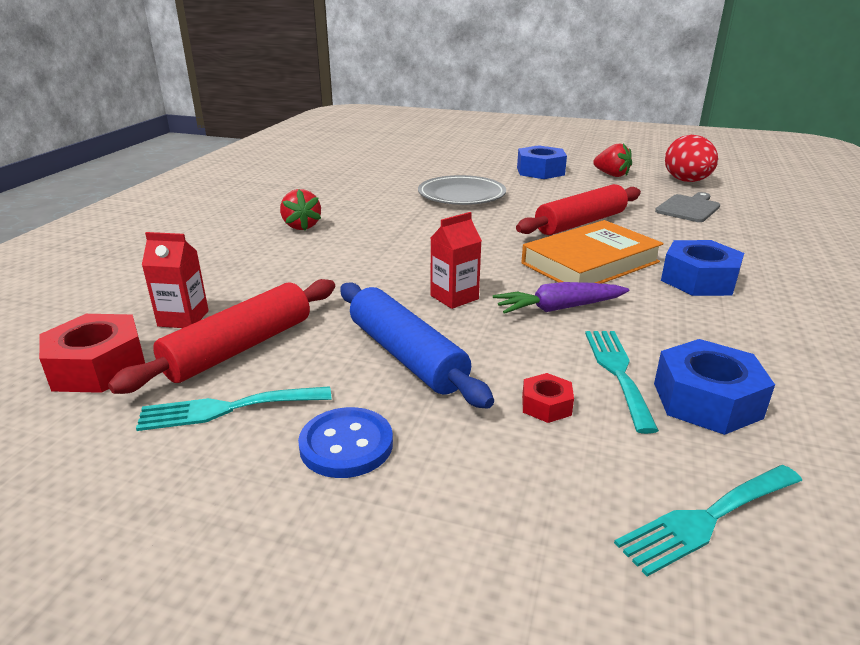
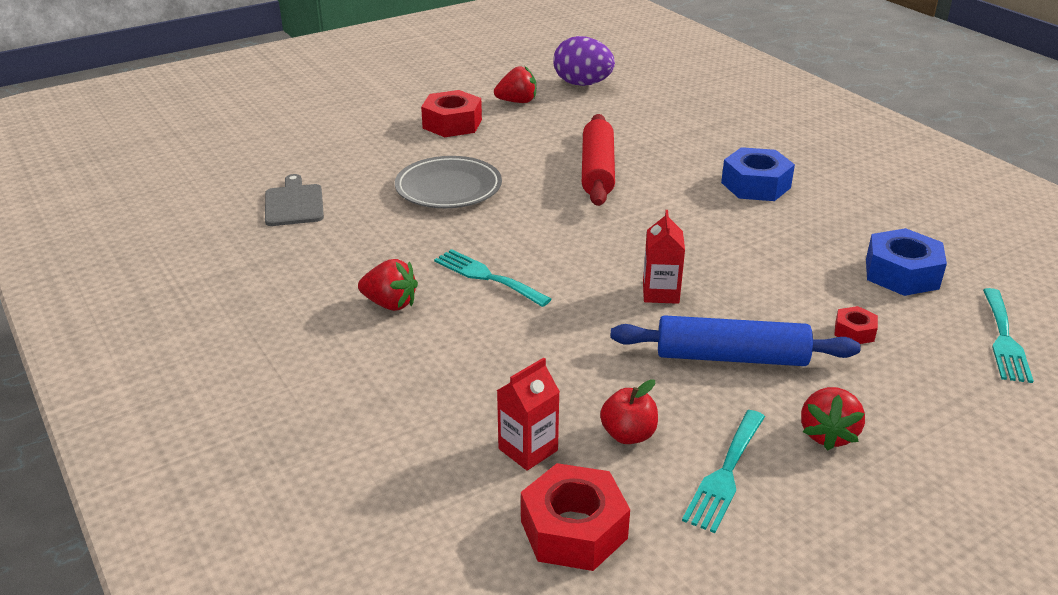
camera: 50 degrees left, 5 degrees up
red rolling pin [108,279,335,394] -> red apple [600,379,658,444]
blue button [298,407,393,478] -> red strawberry [801,387,865,451]
purple carrot [493,282,629,314] -> none
blue nut [517,145,567,179] -> red nut [421,90,482,137]
orange book [522,220,663,284] -> none
turquoise fork [585,331,659,434] -> turquoise fork moved to [434,249,551,307]
grey cutting board [655,192,720,222] -> grey cutting board moved to [265,174,324,226]
red egg [665,135,718,182] -> purple egg [553,36,615,86]

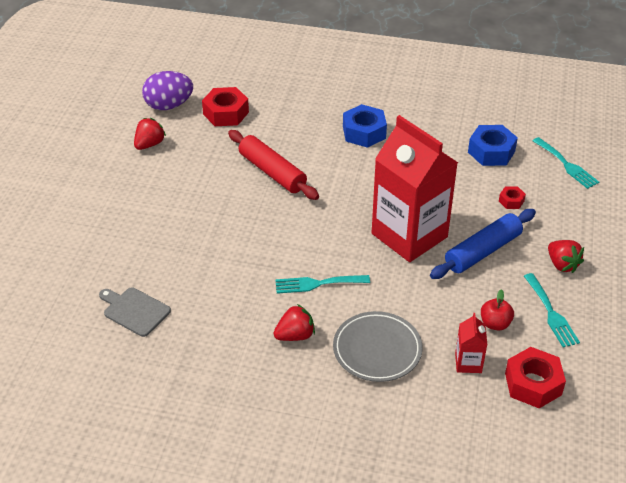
camera: 45 degrees left, 10 degrees up
grey plate [395,156,502,208] -> grey plate moved to [333,311,422,382]
red nut [421,90,482,137] -> red nut moved to [202,87,249,126]
red carton [643,210,685,304] -> red carton [372,115,458,262], size x2.45

